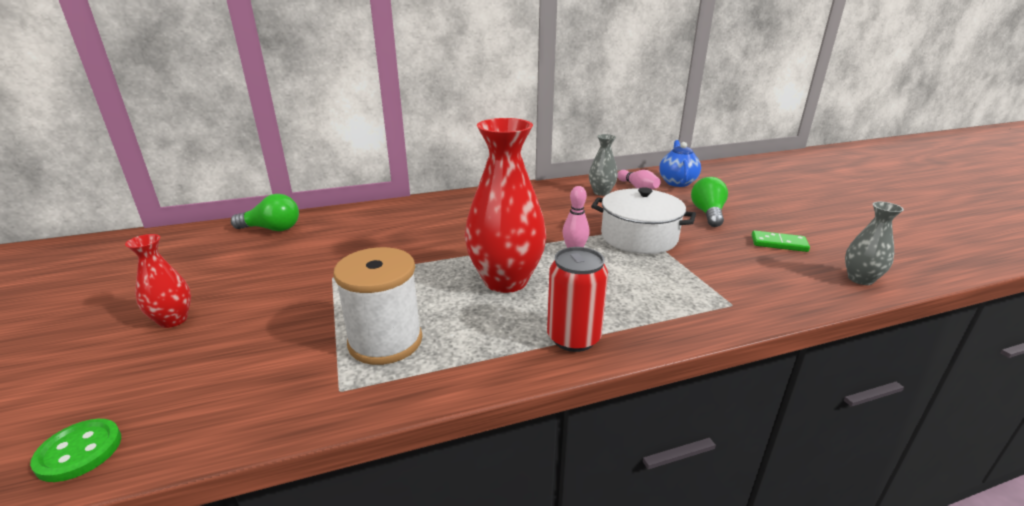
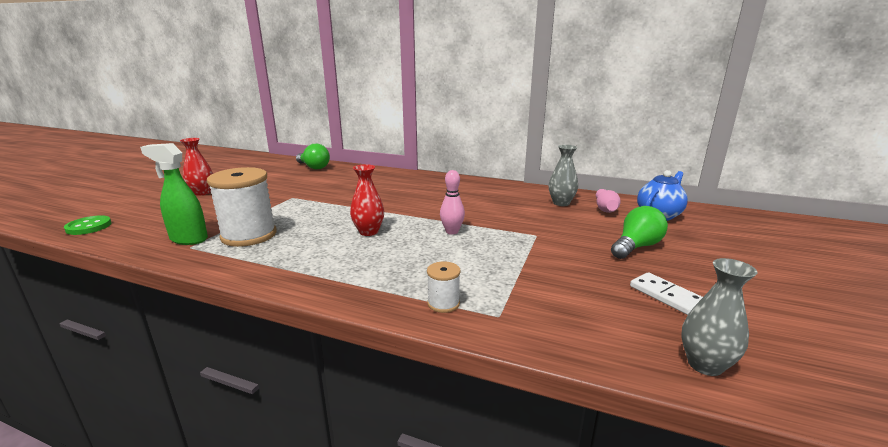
camera: 40 degrees right, 5 degrees down
red vase [465,118,546,293] -> red vase [350,164,384,236], size x0.51
red can [547,247,608,352] -> none
white pot [591,187,696,254] -> none
green domino [752,230,810,252] -> white domino [630,272,703,315]
none -> green spray bottle [140,143,208,245]
none -> white spool [427,261,461,313]

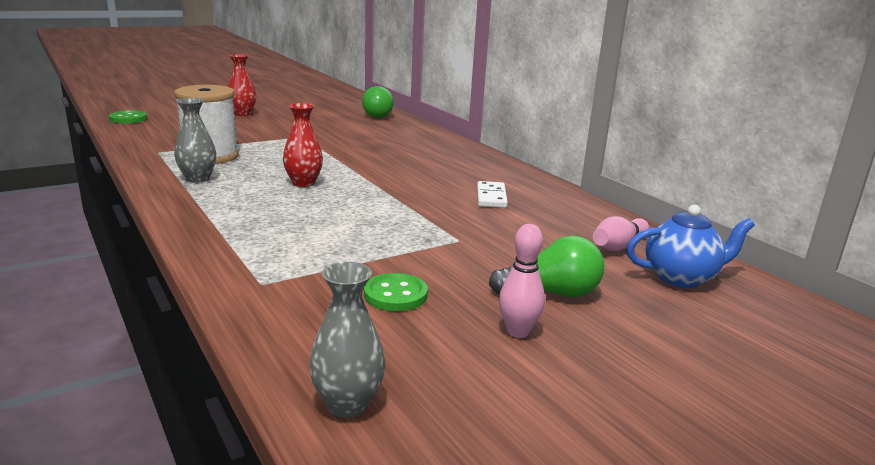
camera: 35 degrees right, 0 degrees up
green spray bottle [140,143,208,245] -> none
white spool [427,261,461,313] -> none
pink bowling pin [440,170,465,235] -> pink bowling pin moved to [499,224,545,338]
grey vase [549,145,578,206] -> grey vase moved to [174,98,216,183]
white domino [630,272,703,315] -> white domino moved to [477,181,508,208]
none -> green button [364,273,428,311]

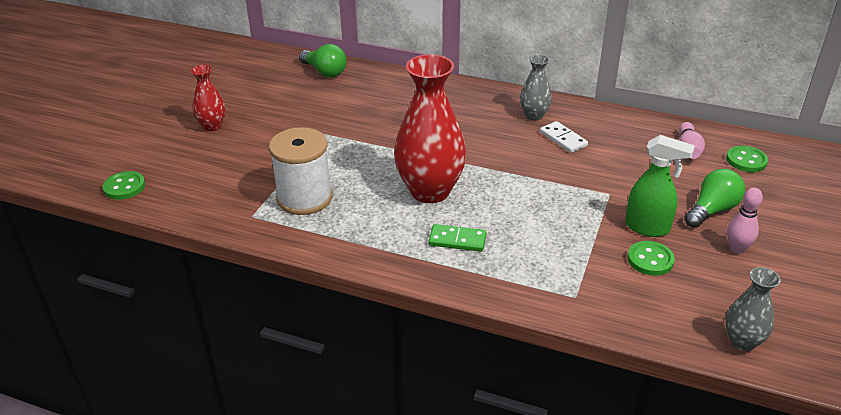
camera: 35 degrees left, 15 degrees up
grey vase [174,98,216,183] -> grey vase moved to [520,55,552,121]
red vase [283,103,323,187] -> red vase [394,54,466,203], size x1.97
blue teapot [627,205,755,288] -> green button [726,146,768,172]
none -> green domino [428,224,487,252]
none -> green spray bottle [625,135,695,237]

